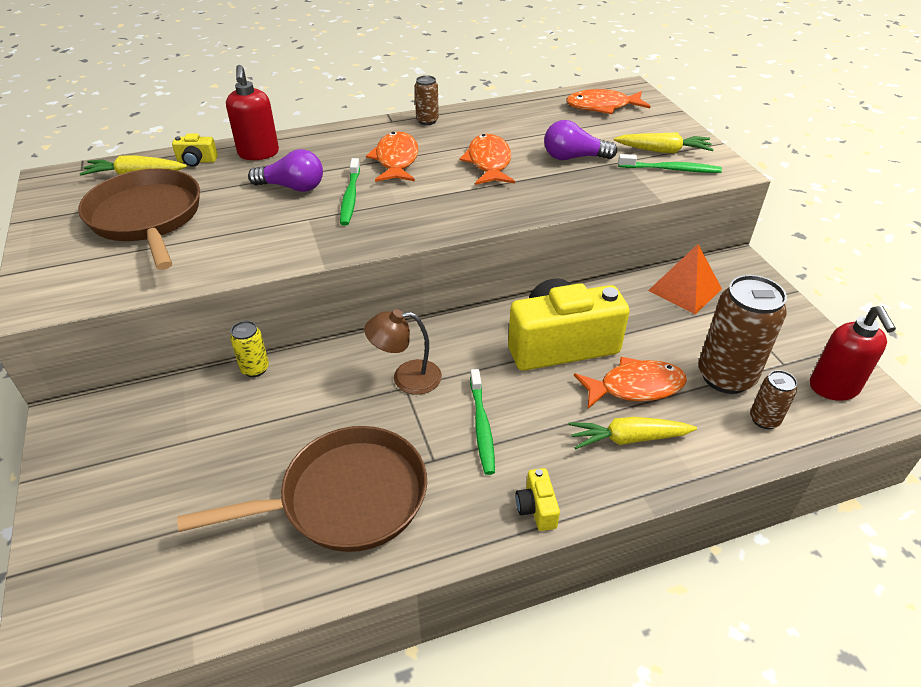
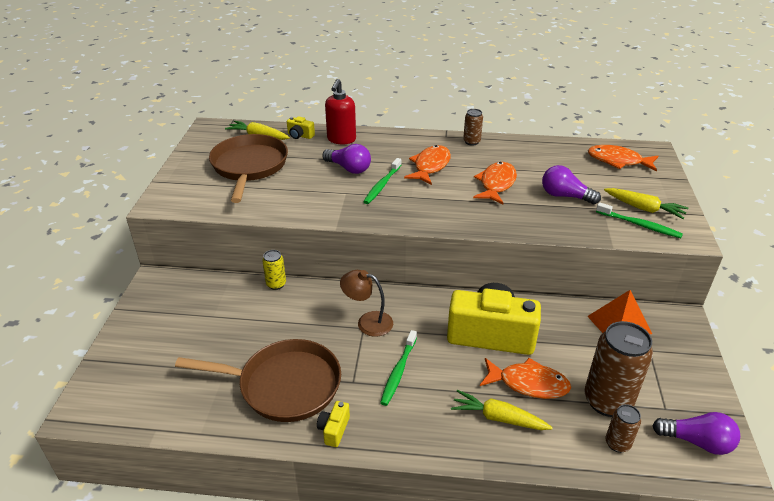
camera: 25 degrees right, 5 degrees down
yellow camera [515,468,560,531] -> yellow camera moved to [317,401,350,447]
red soap dispenser [810,306,896,401] -> purple light bulb [653,412,740,455]

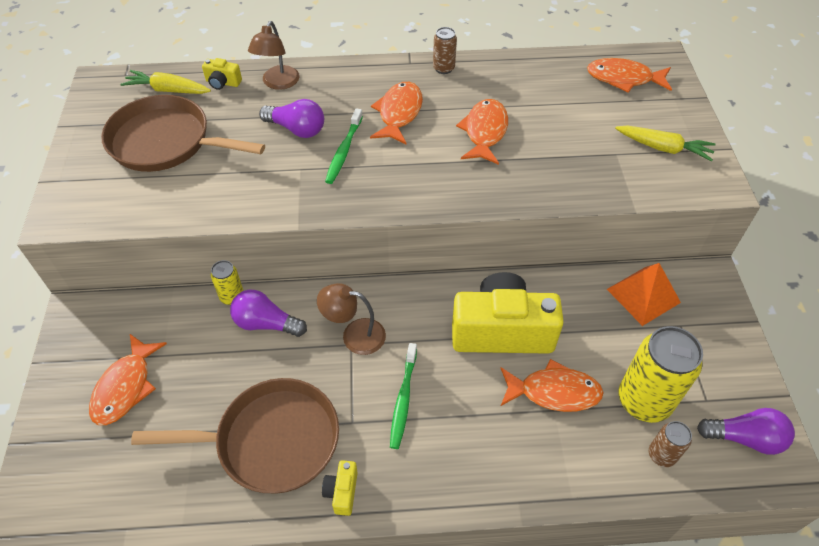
camera: 10 degrees left, 15 degrees up
brown pan [209,134,288,203] -> brown pan turned 60 degrees counterclockwise [101,95,265,172]
red soap dispenser [325,79,356,144] -> brown lamp [248,21,300,90]
yellow carrot [451,390,553,430] -> none
purple light bulb [542,165,601,204] -> purple light bulb moved to [230,290,307,337]
brown can [584,321,653,417] -> yellow can [619,326,703,423]
green toothbrush [596,202,683,238] -> none
none -> orange fish [89,334,167,425]

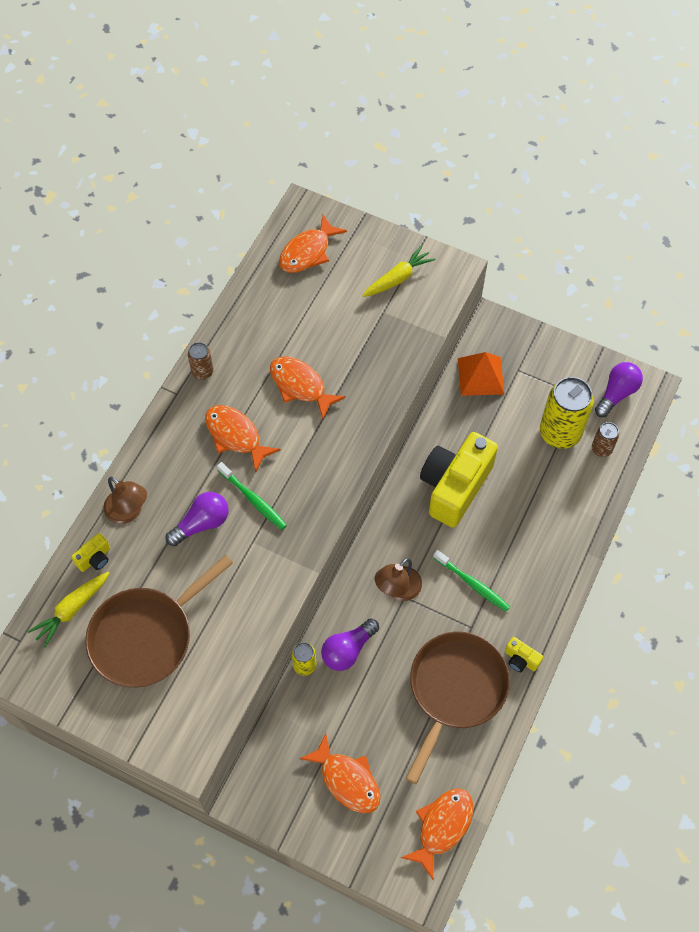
camera: 60 degrees left, 10 degrees up
orange fish [500,359,604,412] -> orange fish moved to [401,788,473,879]

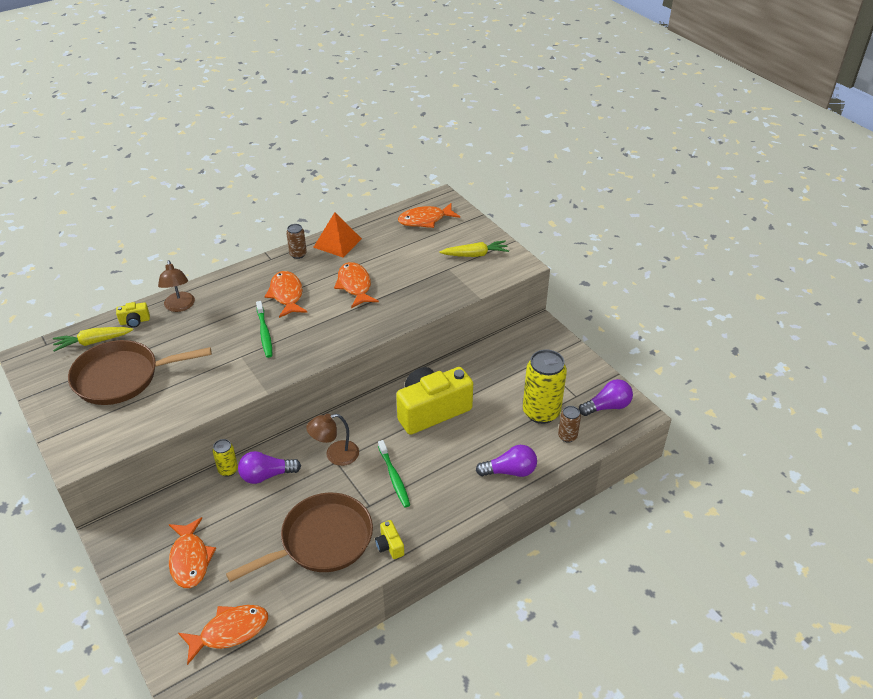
camera: 30 degrees right, 20 degrees down
purple light bulb [166,492,229,546] -> purple light bulb moved to [476,445,537,477]
orange pyramid [458,352,504,396] -> orange pyramid moved to [313,212,362,258]

